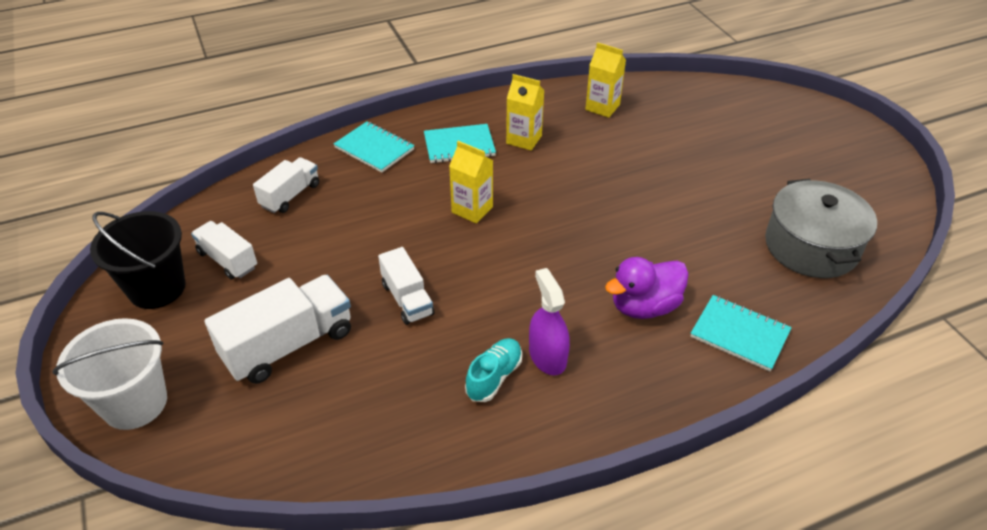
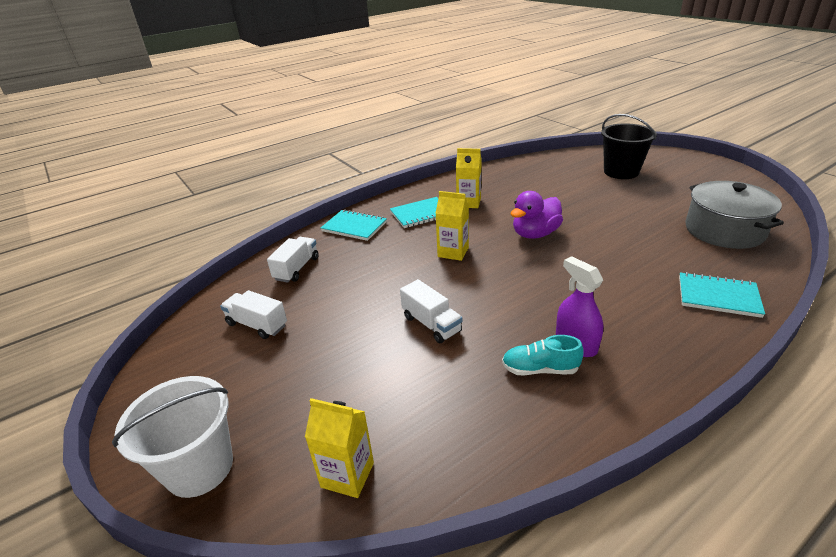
camera: 10 degrees left, 10 degrees down
black bucket [90,211,185,309] -> black bucket moved to [601,114,657,179]
white truck [205,275,351,384] -> none
turquoise shoe [465,338,522,402] -> turquoise shoe turned 105 degrees counterclockwise [502,335,584,376]
yellow carton [585,42,626,118] -> yellow carton moved to [305,398,374,498]
purple duck [605,257,689,319] -> purple duck moved to [511,191,563,239]

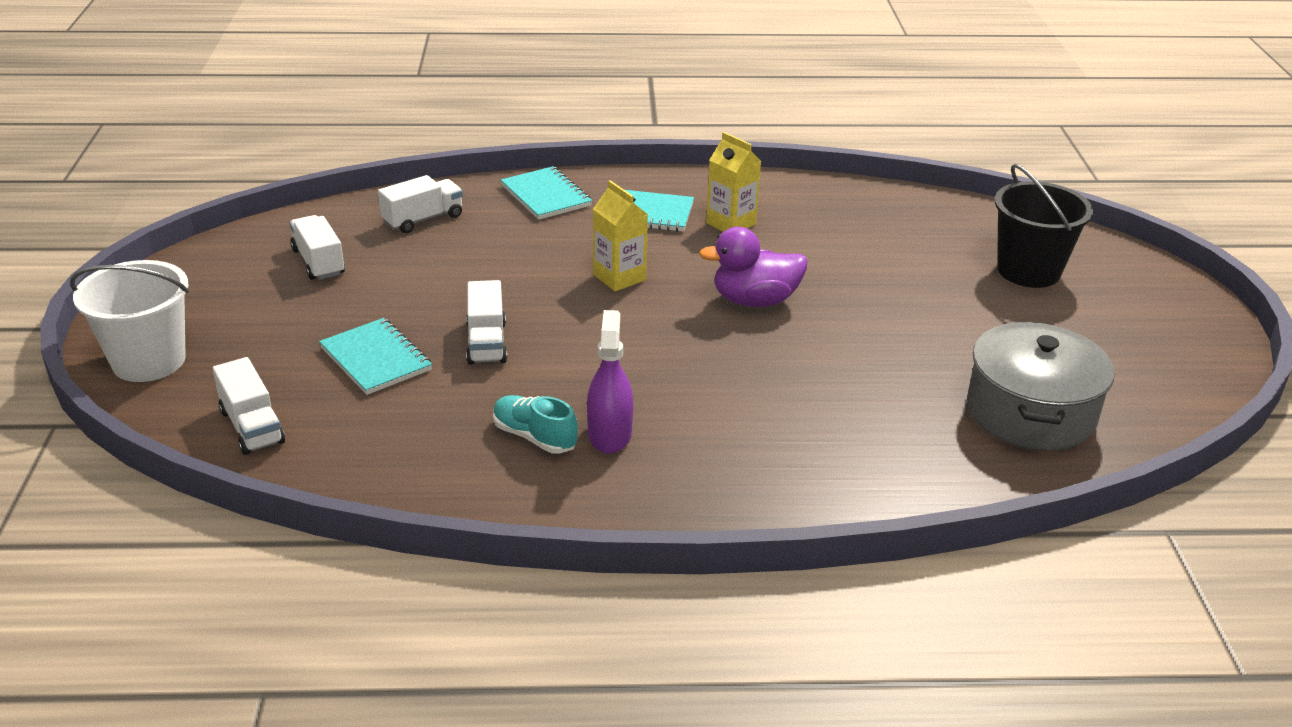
camera: 30 degrees right, 0 degrees up
yellow carton [305,398,374,498] -> white truck [212,357,285,455]
turquoise notebook [679,272,765,318] -> turquoise notebook moved to [319,318,432,395]

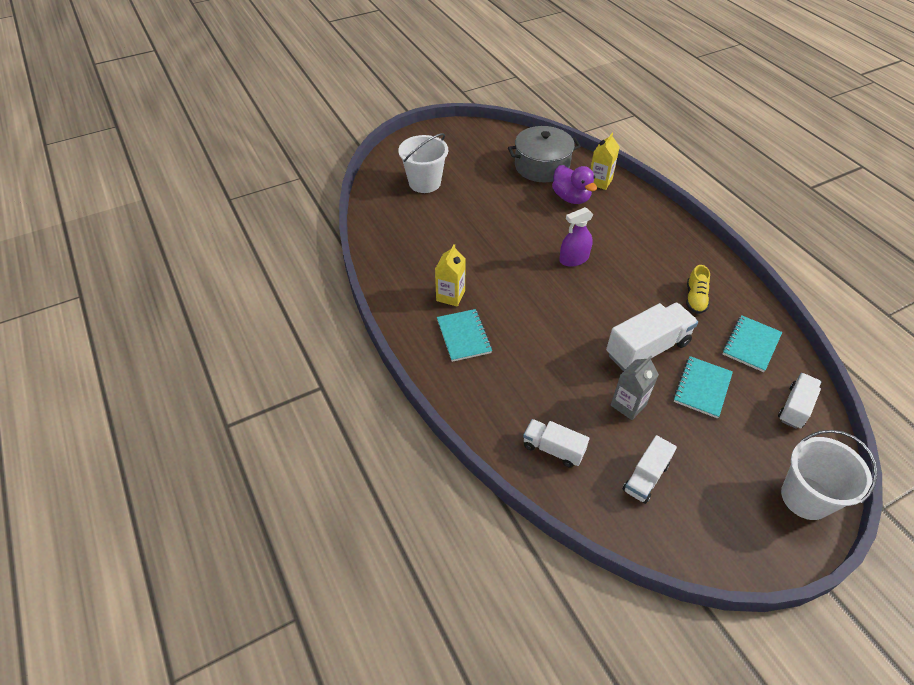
camera: 115 degrees left, 15 degrees up
white truck [466,280,507,365] -> white truck [606,302,698,371], size x1.64
turquoise shoe [493,395,578,454] -> yellow shoe [686,265,710,314]
turquoise notebook [501,166,592,220] -> turquoise notebook moved to [723,315,782,372]
purple spray bottle [587,310,633,454] -> purple spray bottle moved to [559,207,593,267]
yellow carton [593,180,648,292] -> yellow carton moved to [591,133,620,190]
purple duck [699,227,808,307] -> purple duck moved to [552,165,597,204]
black bucket [994,164,1093,288] -> white bucket [398,133,448,193]
none -> grey carton [611,355,659,420]

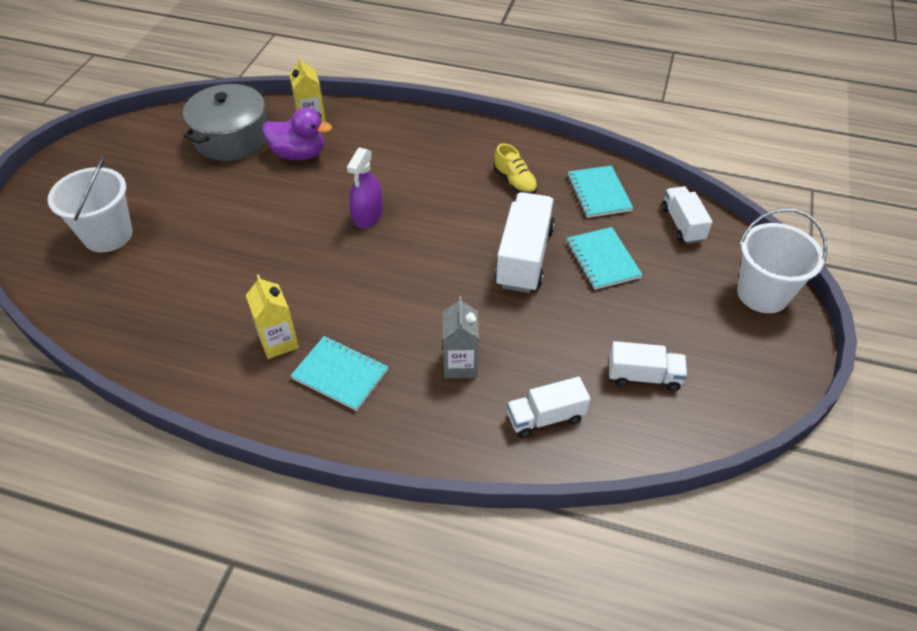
camera: 45 degrees left, 0 degrees up
grey carton [611,355,659,420] -> grey carton moved to [443,296,479,378]
white truck [623,435,677,504] -> white truck turned 75 degrees counterclockwise [609,341,687,391]

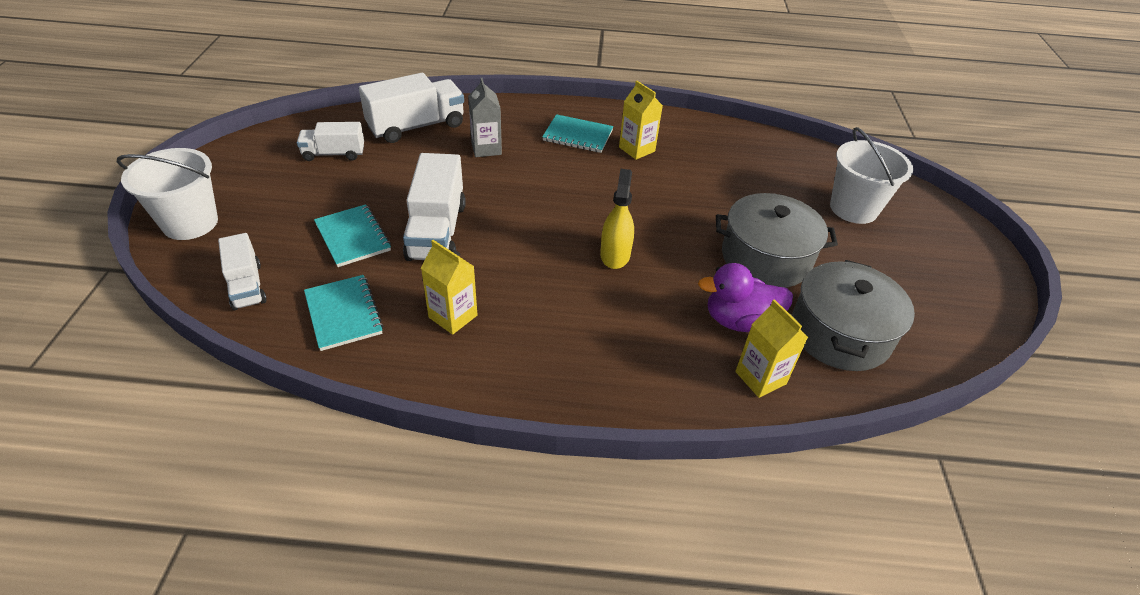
camera: 165 degrees right, 5 degrees down
purple spray bottle [347,147,383,228] -> yellow spray bottle [600,169,634,269]
yellow shoe [494,144,538,194] -> yellow carton [421,240,477,335]
white truck [507,377,590,438] -> white truck [359,73,464,143], size x1.64
none -> grey pot [716,193,838,288]

